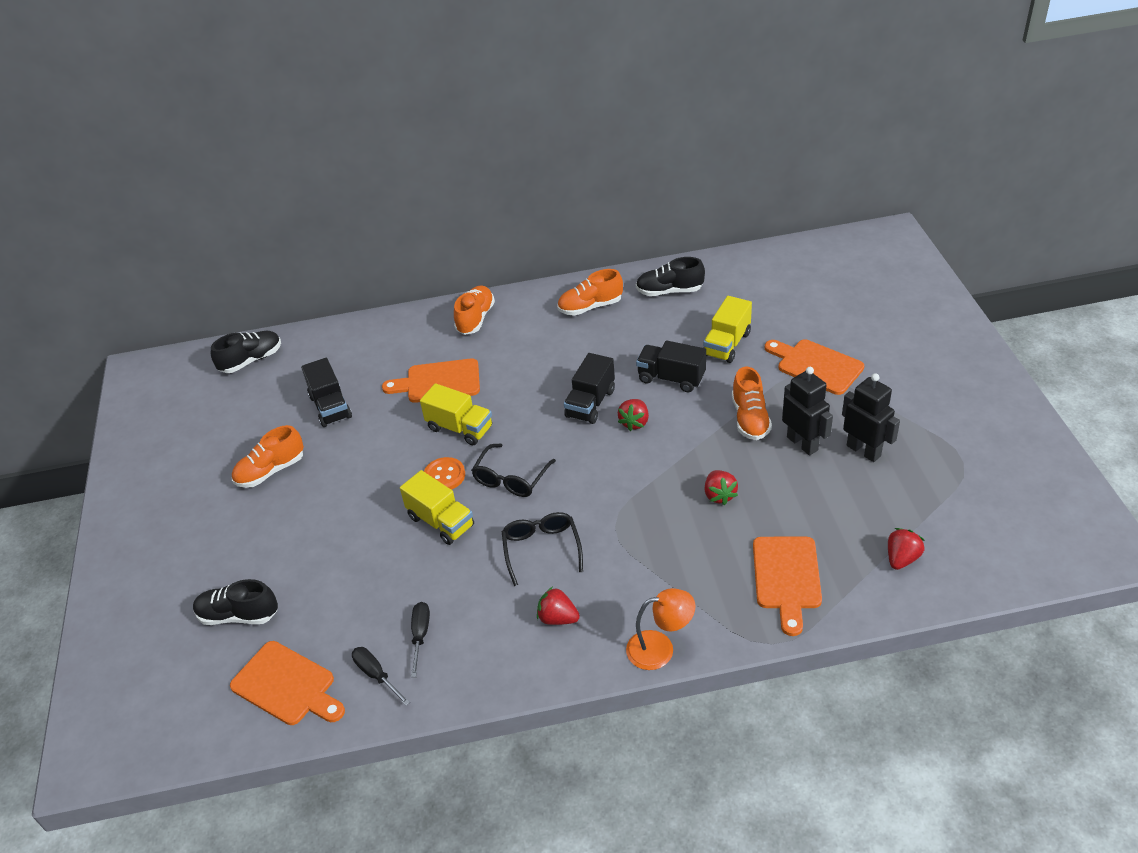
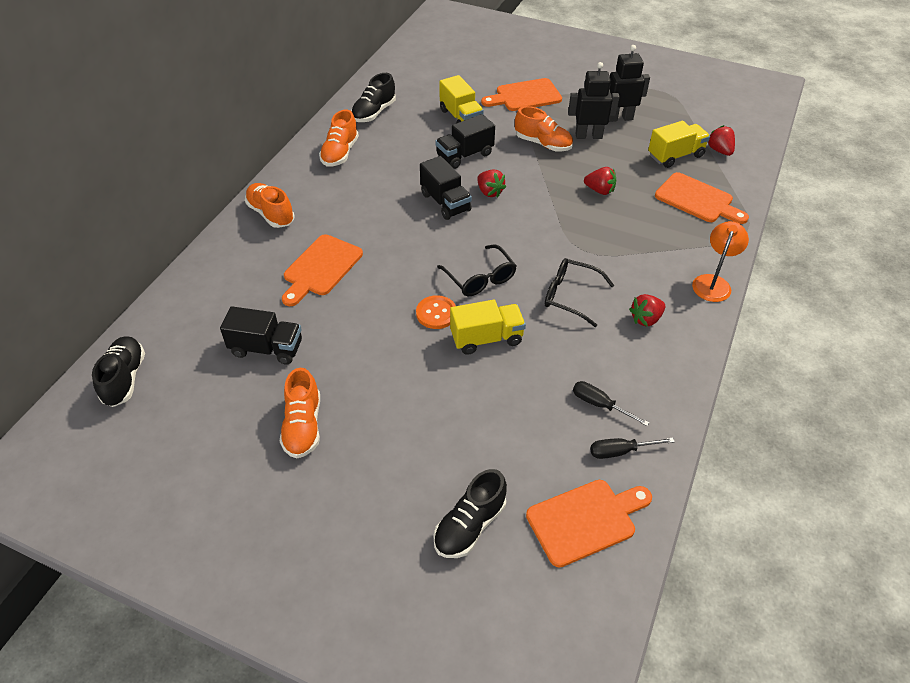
camera: 60 degrees left, 5 degrees up
yellow truck [420,383,492,445] -> yellow truck moved to [648,121,710,168]

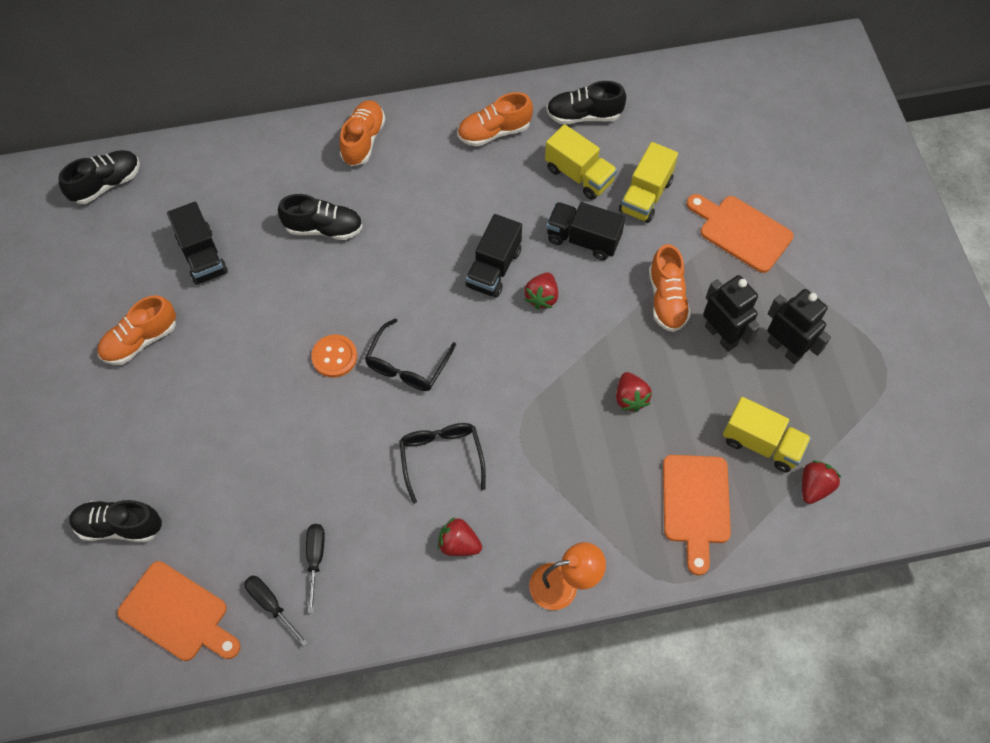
camera: 55 degrees right, 15 degrees up
orange cutting board [282,234,363,306] -> black shoe [278,194,363,240]
yellow truck [450,300,526,355] -> yellow truck moved to [545,124,617,200]

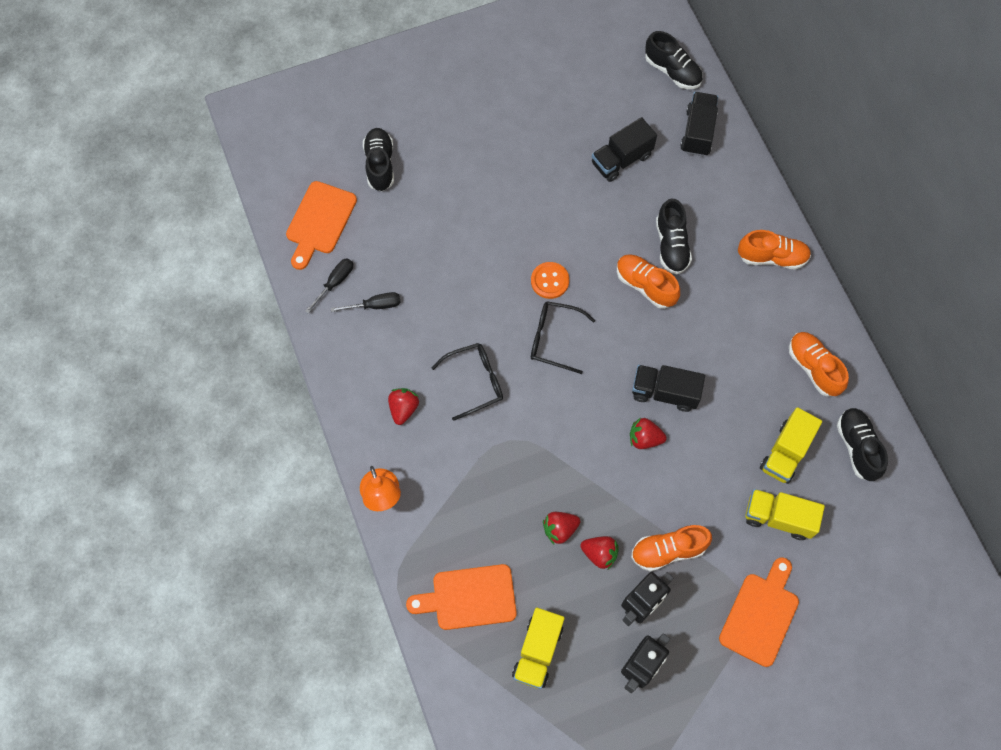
camera: 80 degrees right, 5 degrees up
orange shoe [97,295,176,365] -> orange shoe moved to [617,254,680,309]
black truck [546,202,625,260] -> black truck moved to [680,92,718,156]
red strawberry [802,460,841,504] -> red strawberry moved to [581,536,619,569]

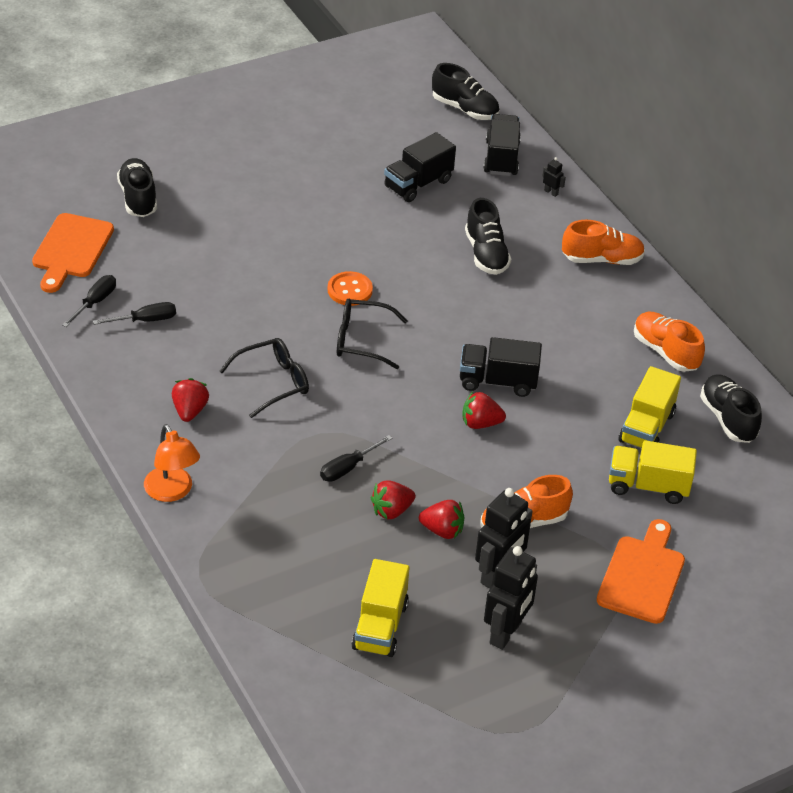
camera: 10 degrees left, 25 degrees down
orange cutting board [406,564,517,630] -> none
orange shoe [617,254,680,309] -> none
none -> black screwdriver [320,435,393,482]
none -> black robot [542,157,566,197]

